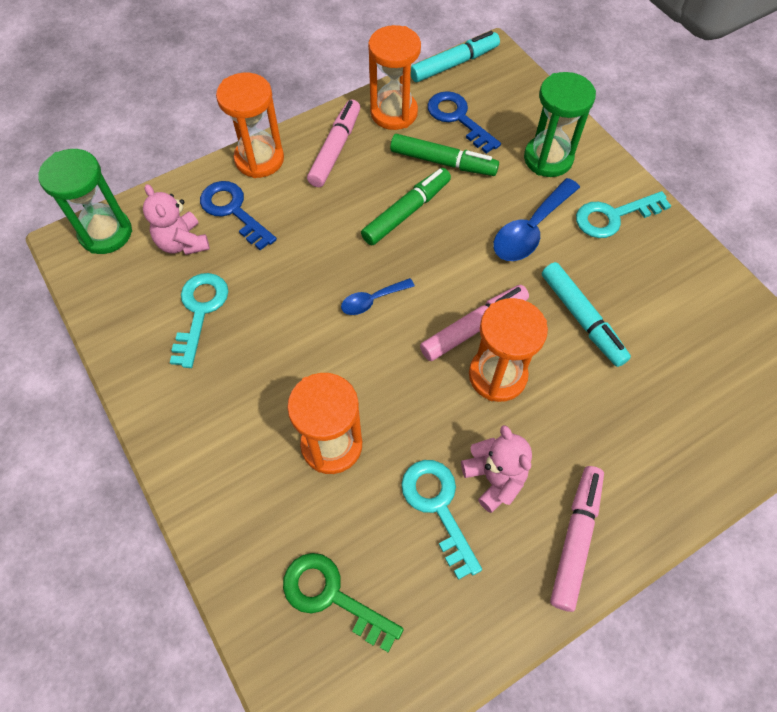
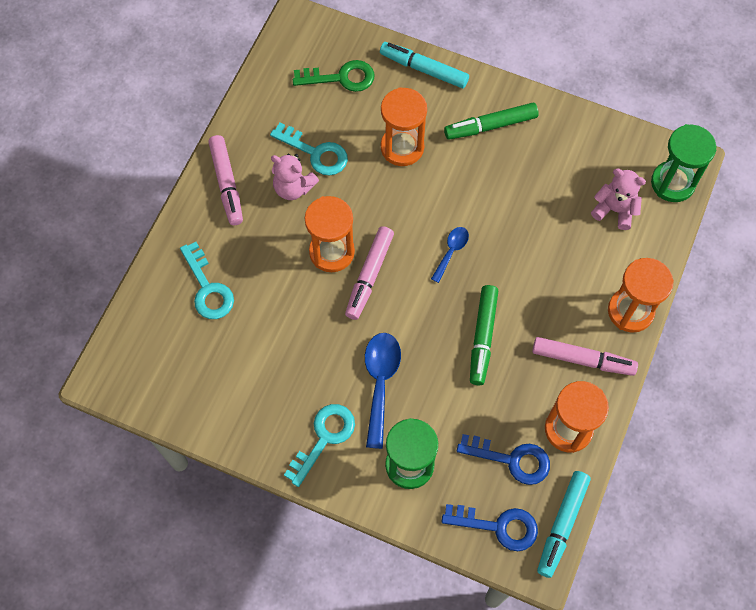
camera: 145 degrees right, 5 degrees up
turquoise key [170,273,228,368] -> turquoise key moved to [180,242,234,319]
blue key [200,181,277,250] -> blue key moved to [441,504,538,551]
pink marker [307,100,360,187] -> pink marker turned 60 degrees counterclockwise [532,337,638,376]
green marker [390,134,499,176] -> green marker moved to [444,103,539,140]
turquoise marker [542,262,631,367] -> turquoise marker moved to [380,42,469,88]

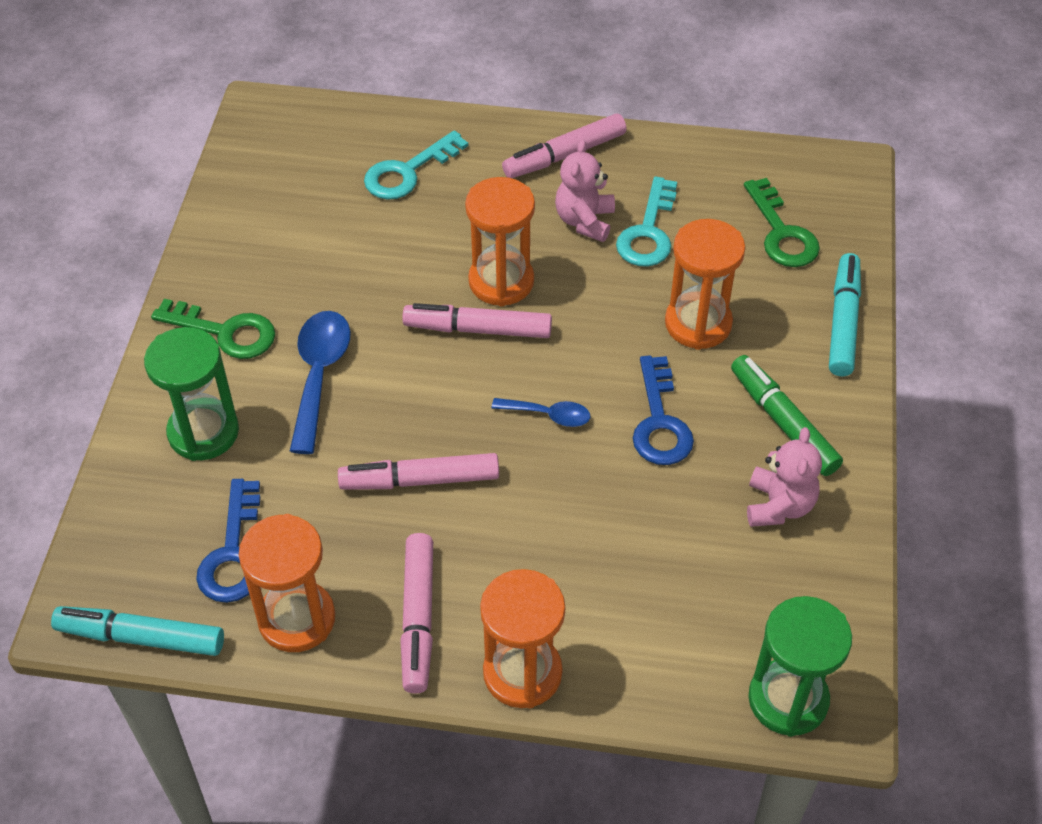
camera: 75 degrees right, 15 degrees down
turquoise key [284,404,355,487] -> green key [151,299,275,359]
blue spoon [365,333,401,449] -> blue spoon turned 75 degrees counterclockwise [290,311,351,454]
blue key [441,504,538,551] -> blue key moved to [633,355,694,465]
green marker [470,285,498,385] -> pink marker [338,453,499,490]
pink teddy bear [591,169,646,230] -> pink teddy bear moved to [747,427,822,527]

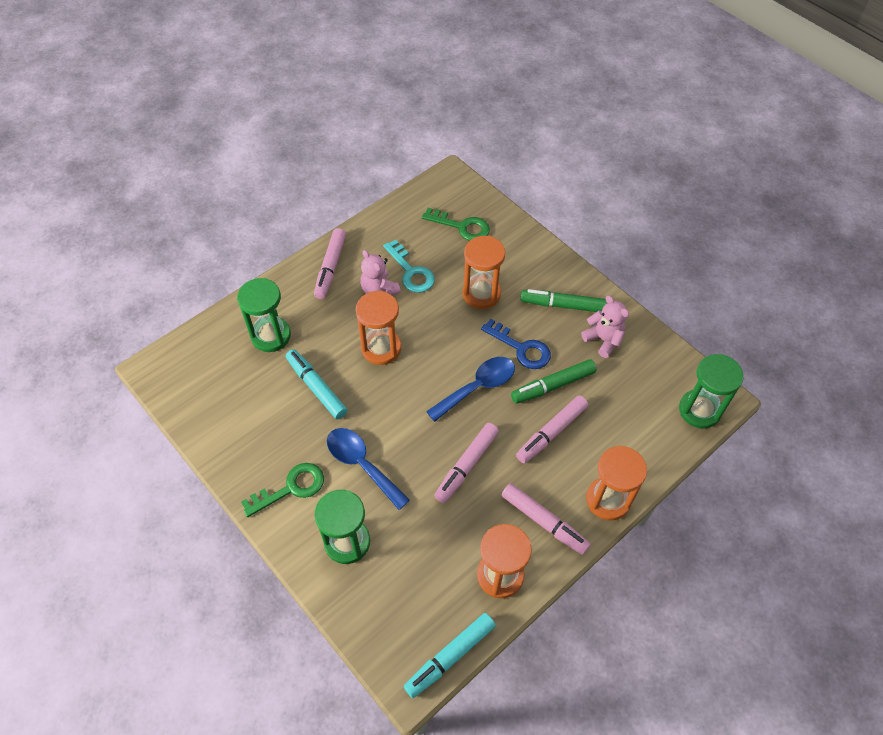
camera: 50 degrees left, 5 degrees up
blue key [196,479,261,603] -> none
turquoise key [364,130,468,200] -> green hourglass [237,278,291,352]
pink marker [402,303,552,338] -> pink marker moved to [516,395,588,463]
blue spoon [492,398,590,427] -> blue spoon [426,357,515,422], size x1.75
turquoise marker [829,253,861,376] -> turquoise marker moved to [286,349,347,419]
none -> green marker [511,359,596,404]

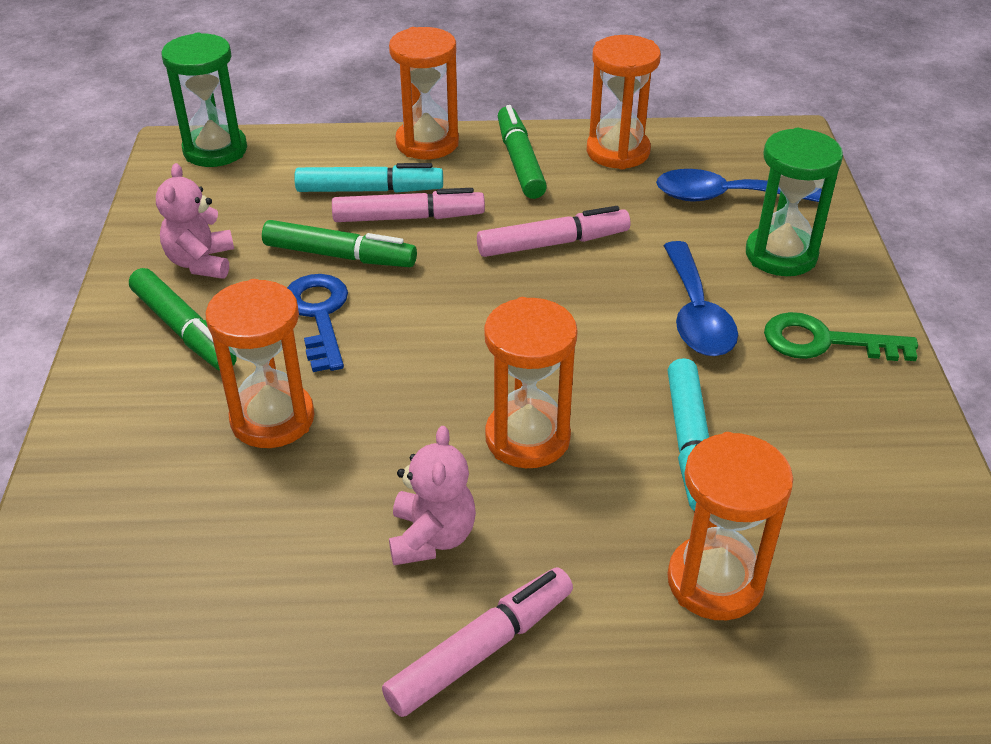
camera: 140 degrees left, 15 degrees down
green hourglass [237,278,291,352] -> orange hourglass [667,432,793,620]
turquoise key [383,239,435,293] -> none
turquoise marker [404,613,496,698] -> turquoise marker moved to [294,163,443,193]
green key [422,208,490,241] -> none
blue spoon [426,357,515,422] -> blue spoon moved to [656,169,822,202]
pink marker [502,483,591,555] -> green marker [498,105,547,199]

